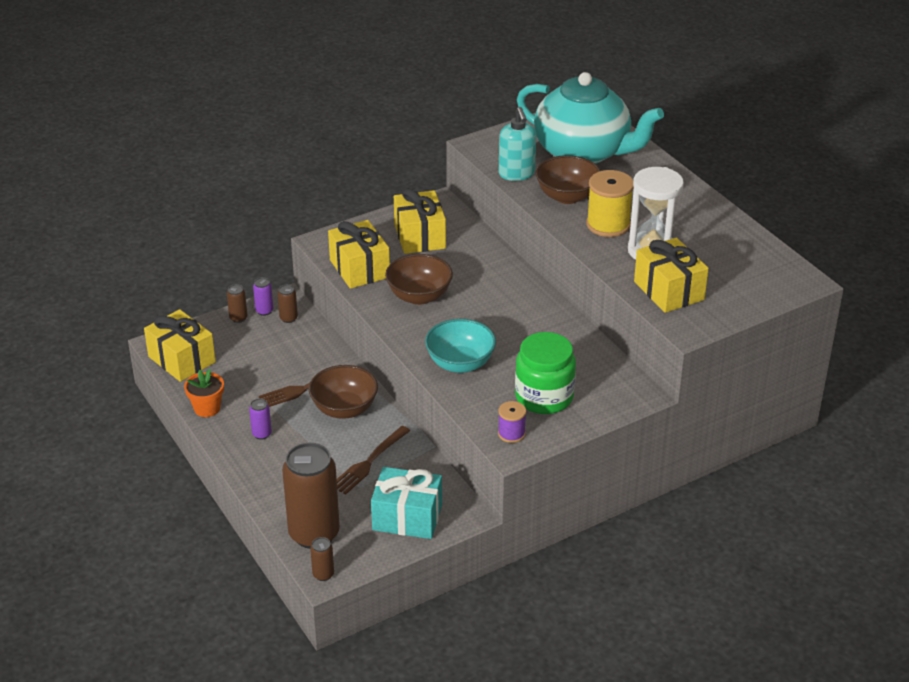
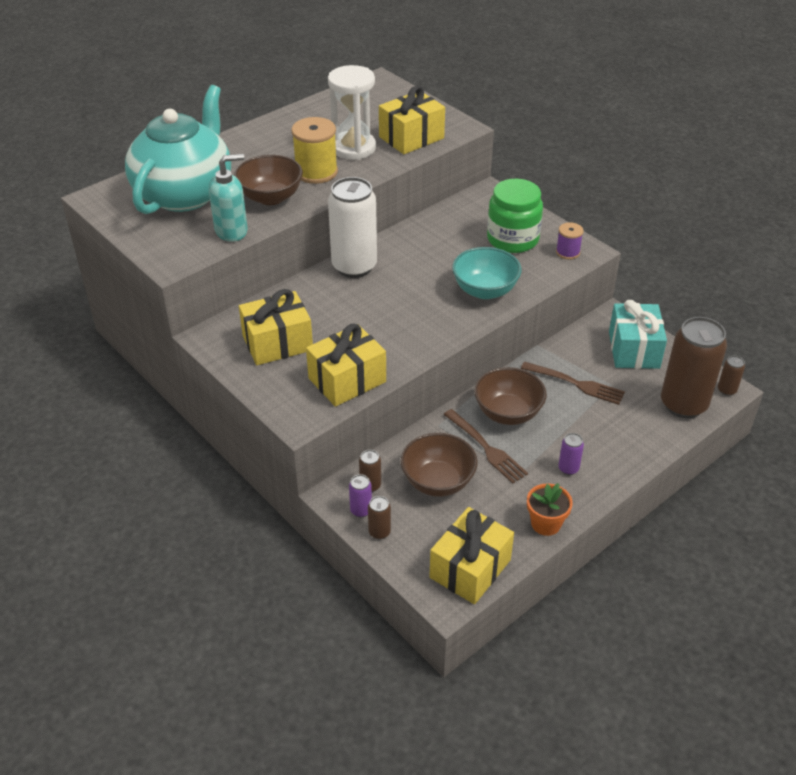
camera: 100 degrees left, 5 degrees up
brown bowl [385,254,453,305] -> brown bowl moved to [401,433,477,497]
none -> white can [328,177,377,278]

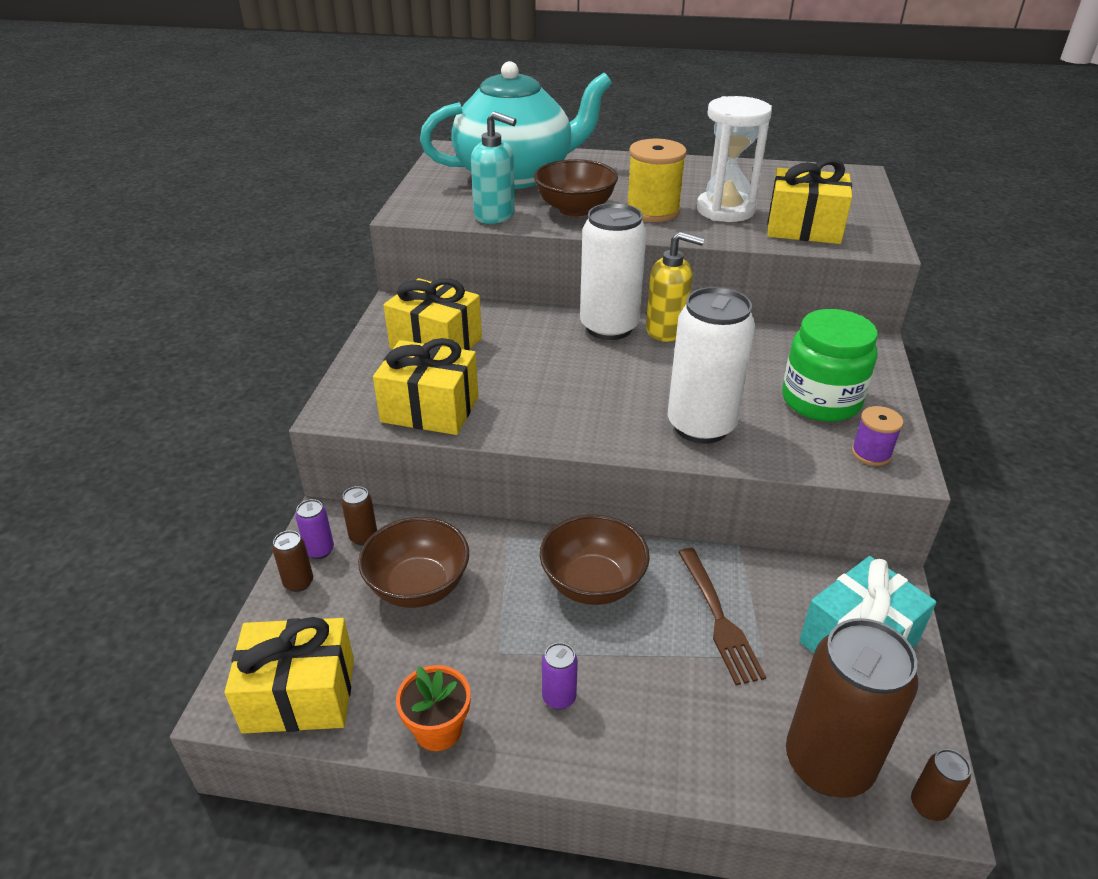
camera: 50 degrees right, 5 degrees down
brown fork [443,409,528,484] -> none
turquoise bowl [452,247,522,299] -> white can [668,287,755,444]
none -> yellow soap dispenser [646,232,705,342]

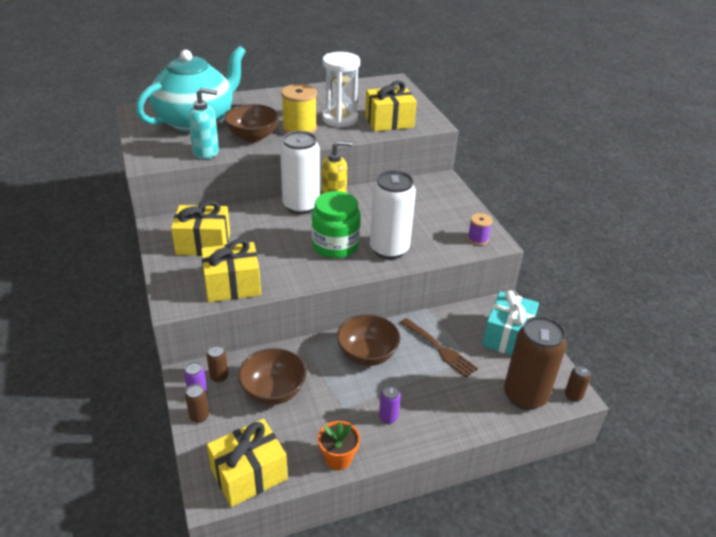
camera: 30 degrees left, 0 degrees up
green jar [782,309,878,422] -> green jar moved to [311,191,361,258]

